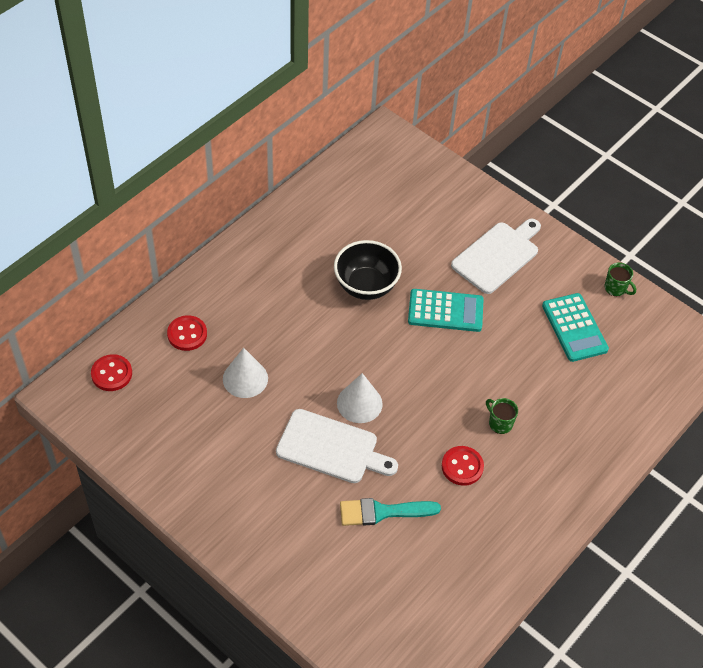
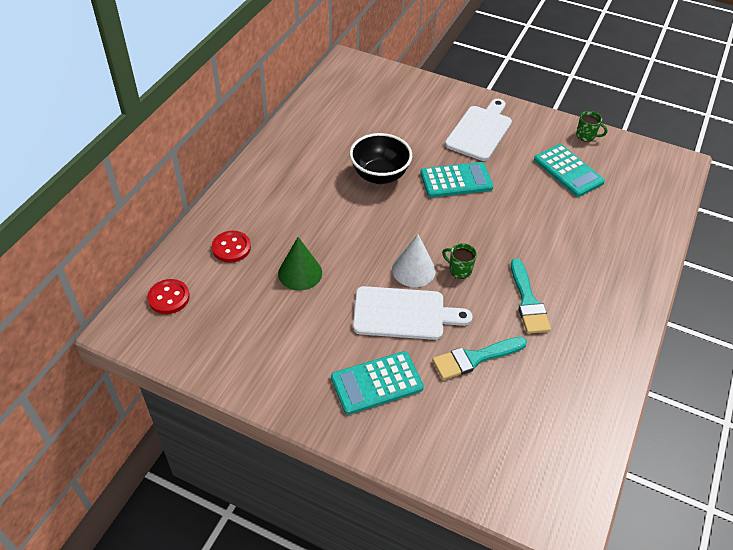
camera: 15 degrees left, 5 degrees down
white cone [223,348,268,398] -> green cone [278,237,322,290]
red button [442,446,484,486] -> turquoise brush [511,259,551,334]
green mug [486,398,518,434] -> green mug moved to [442,243,477,279]
none -> turquoise calculator [331,351,424,415]

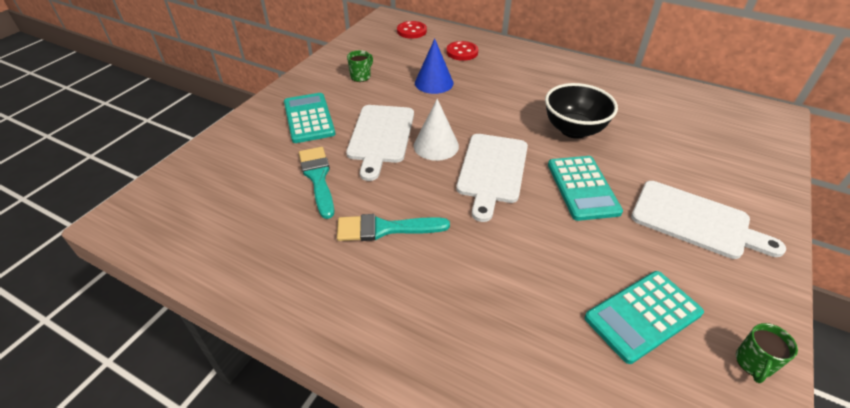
camera: 95 degrees right, 5 degrees down
green cone [278,237,322,290] -> blue cone [415,39,453,94]
green mug [442,243,477,279] -> green mug moved to [347,50,373,82]
none -> white cutting board [456,134,528,222]

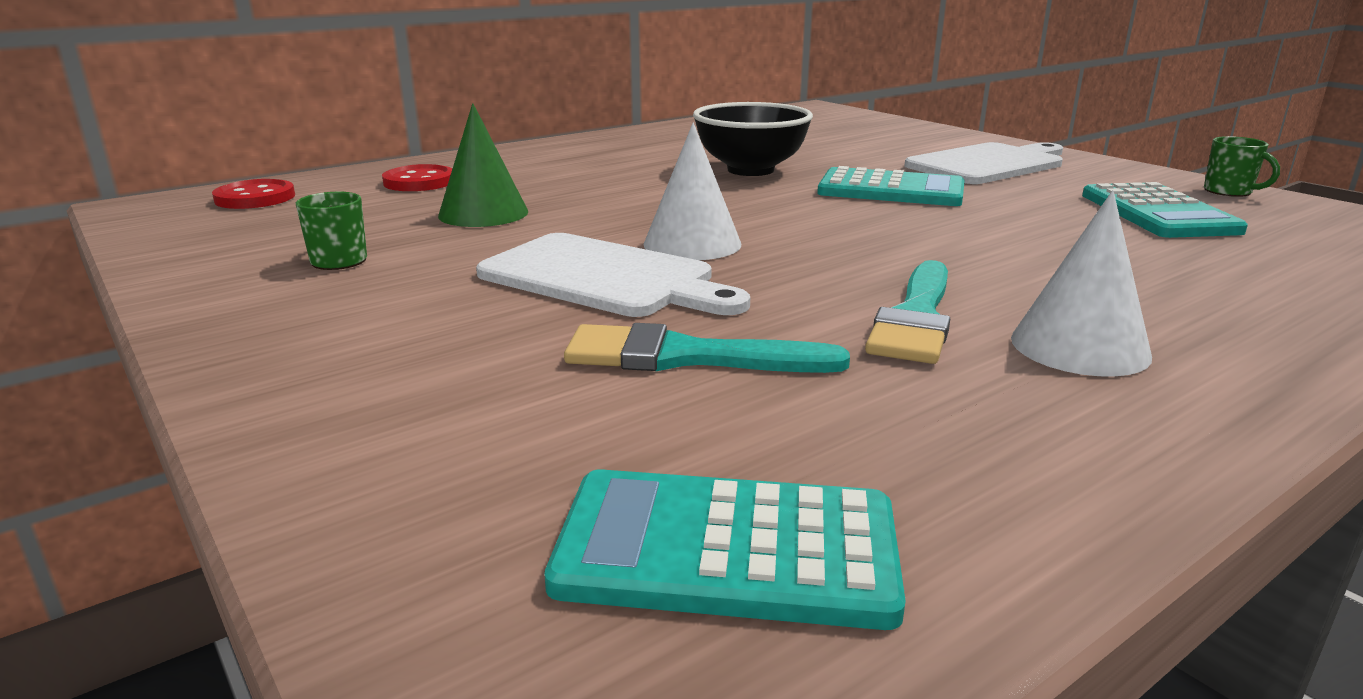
camera: 65 degrees left, 20 degrees down
turquoise calculator [284,93,335,143] -> turquoise calculator moved to [544,469,906,630]
blue cone [415,39,453,94] -> green cone [438,103,528,227]
white cutting board [456,134,528,222] -> none
none -> white cone [1011,190,1152,377]

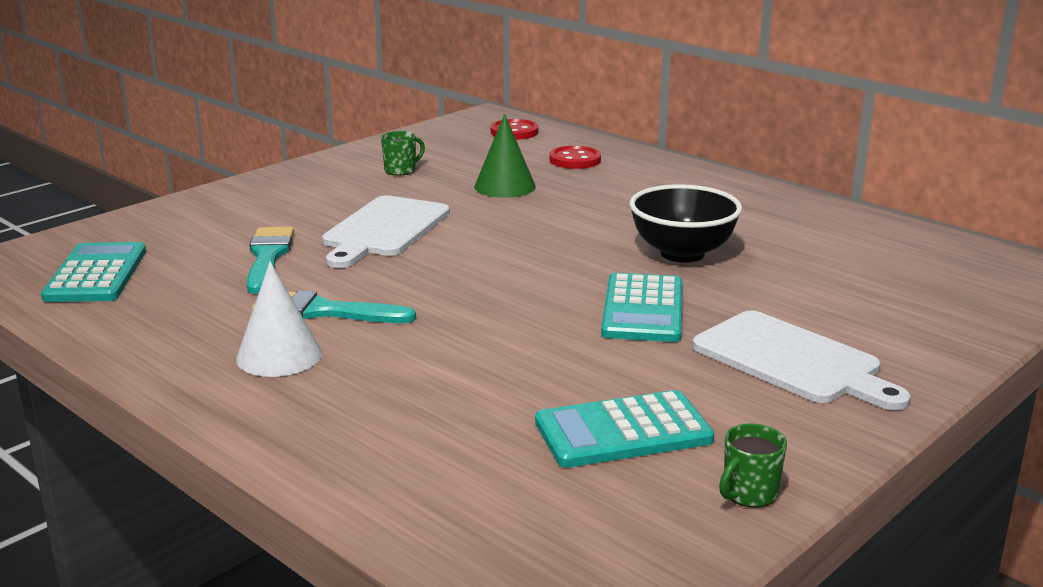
camera: 80 degrees right, 0 degrees up
white cone [643,123,741,260] -> none

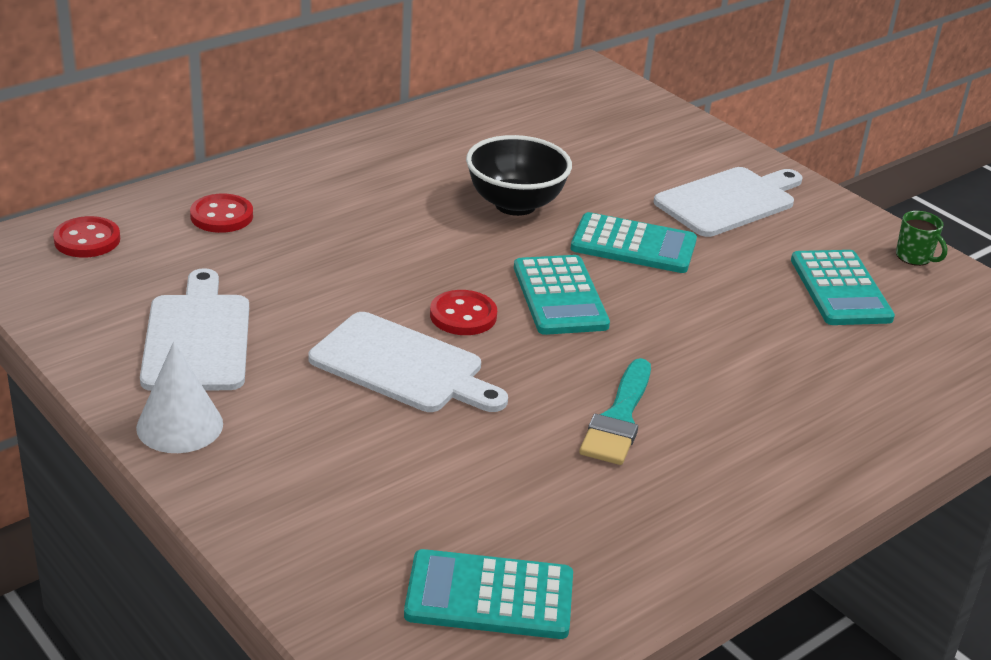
camera: 85 degrees left, 10 degrees up
white cone [236,261,322,377] -> white cone moved to [136,341,223,453]
turquoise brush [246,227,294,294] -> none
green mug [381,131,425,176] -> white cutting board [140,268,249,391]
green cone [474,114,536,198] -> none
none -> red button [430,290,497,335]
none -> turquoise calculator [514,255,610,335]

